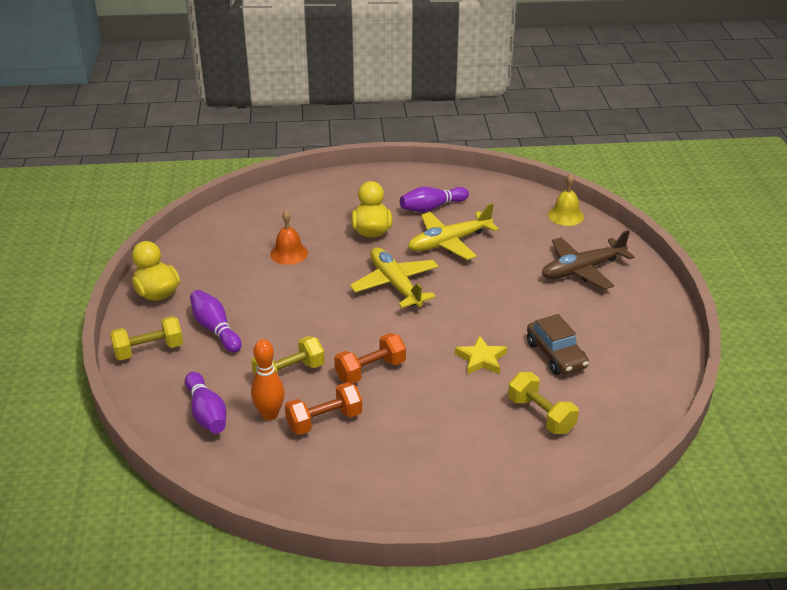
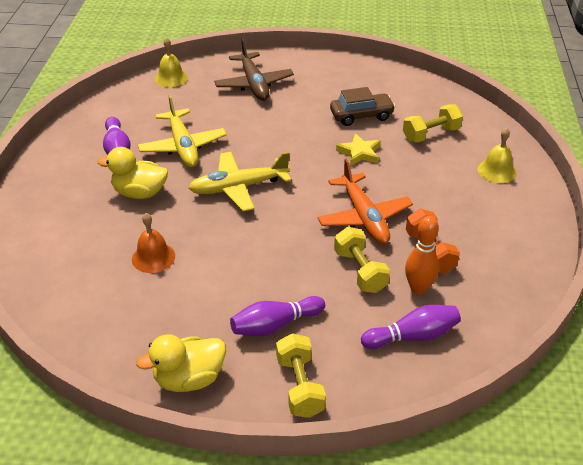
camera: 80 degrees left, 5 degrees up
orange dumbbell [334,333,406,384] -> orange plane [317,159,413,244]
none -> yellow bell [478,128,516,183]

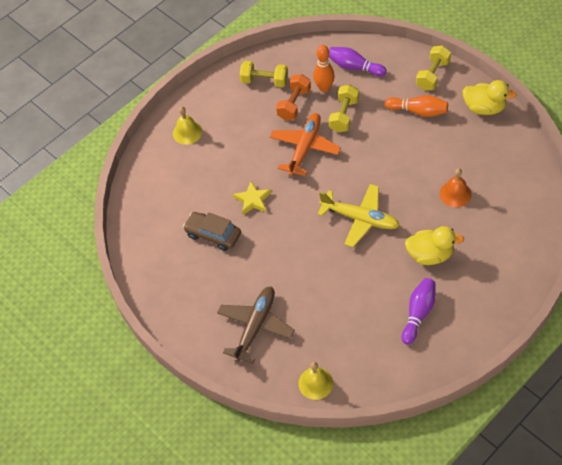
camera: 135 degrees left, 15 degrees up
yellow duck [97,147,168,199] -> yellow duck turned 45 degrees counterclockwise [405,226,464,265]
yellow plane [138,95,227,167] -> none
purple bowling pin [230,296,325,336] -> orange bowling pin [385,95,448,117]
yellow dumbbell [403,105,463,143] -> yellow dumbbell moved to [240,61,288,87]

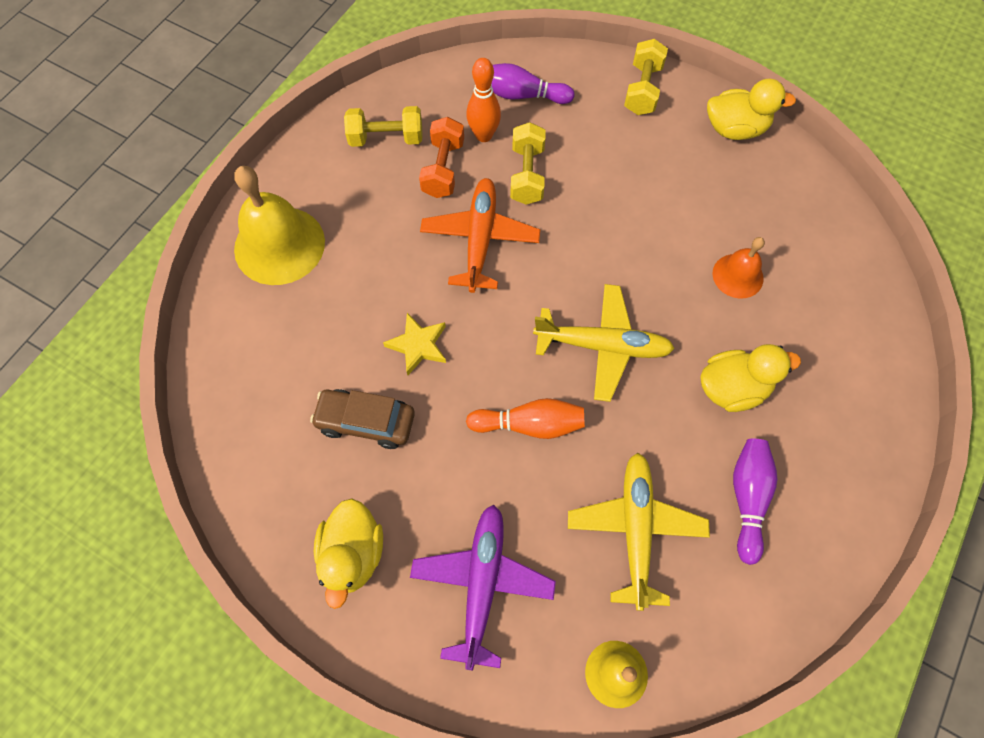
camera: 20 degrees left, 10 degrees up
yellow bell [173,107,202,145] -> yellow bell [234,166,325,285], size x1.81
brown plane [217,286,295,364] -> purple plane [410,505,556,671]
orange bowling pin [385,95,448,117] -> orange bowling pin moved to [466,398,585,439]
none -> yellow duck [314,498,383,609]
none -> yellow plane [568,453,710,611]

